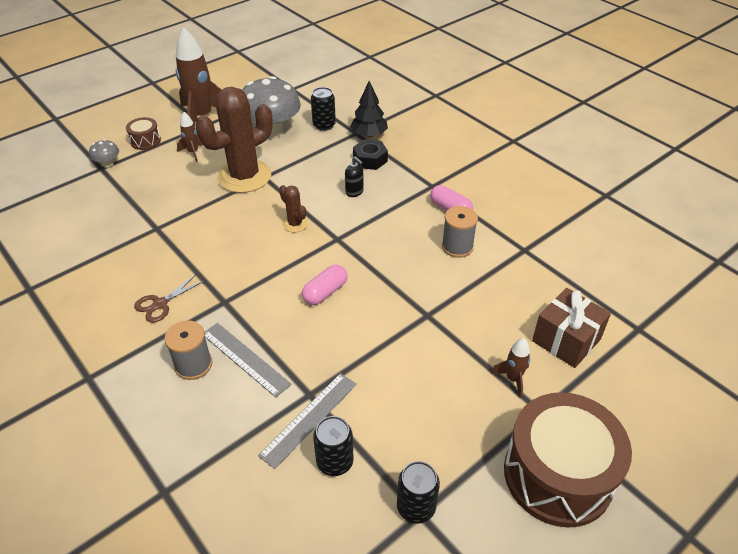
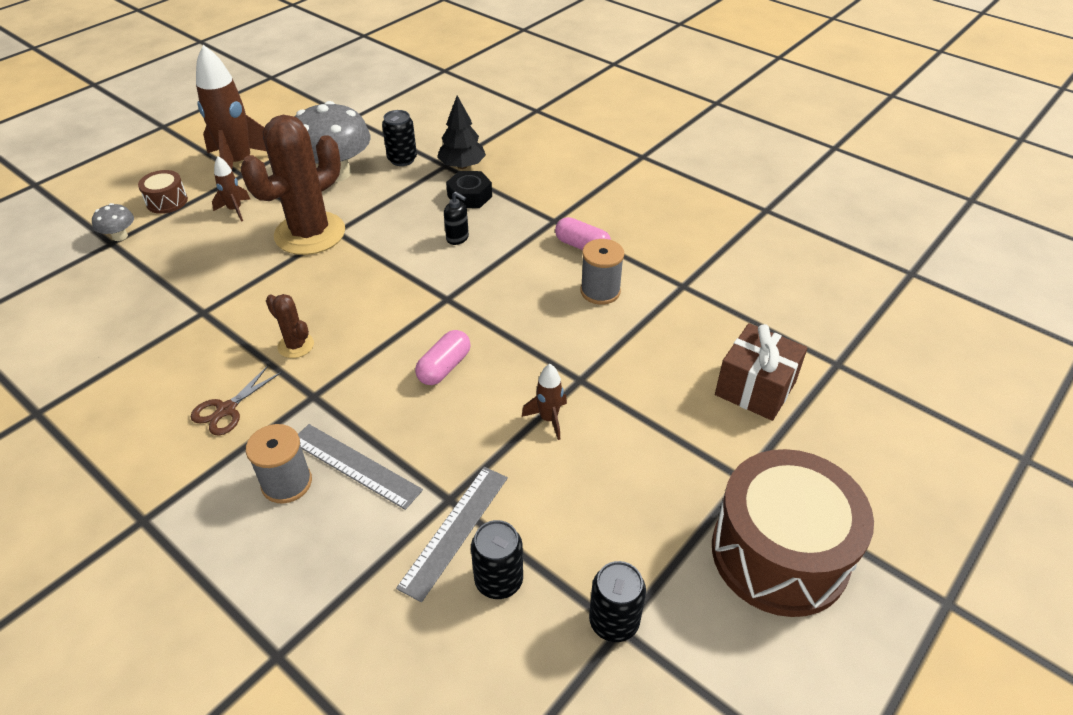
camera: 10 degrees left, 0 degrees up
brown cactus [279,185,308,232] -> brown cactus moved to [266,294,314,358]
brown rocket [491,338,530,398] -> brown rocket moved to [522,364,567,440]

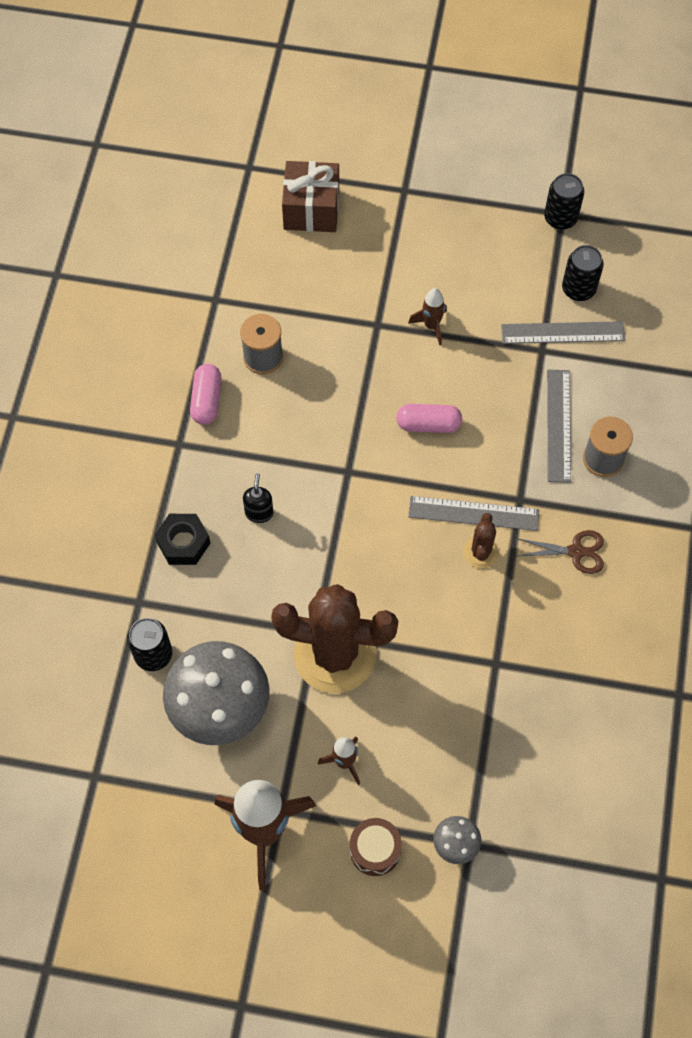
camera: 120 degrees left, 20 degrees up
black tree [437,96,486,169] -> none
brown drum [712,449,874,617] -> none
none -> grey ruler [408,496,539,531]

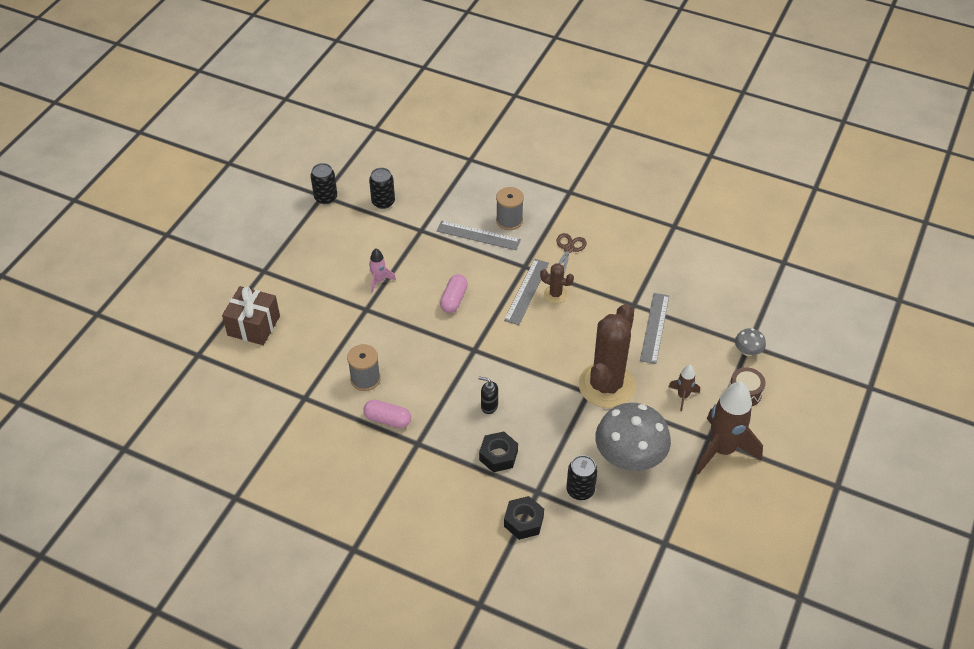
camera: 75 degrees left, 15 degrees down
brown rocket [408,288,447,345] -> pink rocket [369,248,396,293]
grey ruler [501,321,625,344] -> grey ruler moved to [640,293,669,364]
none -> black nut [504,496,544,540]

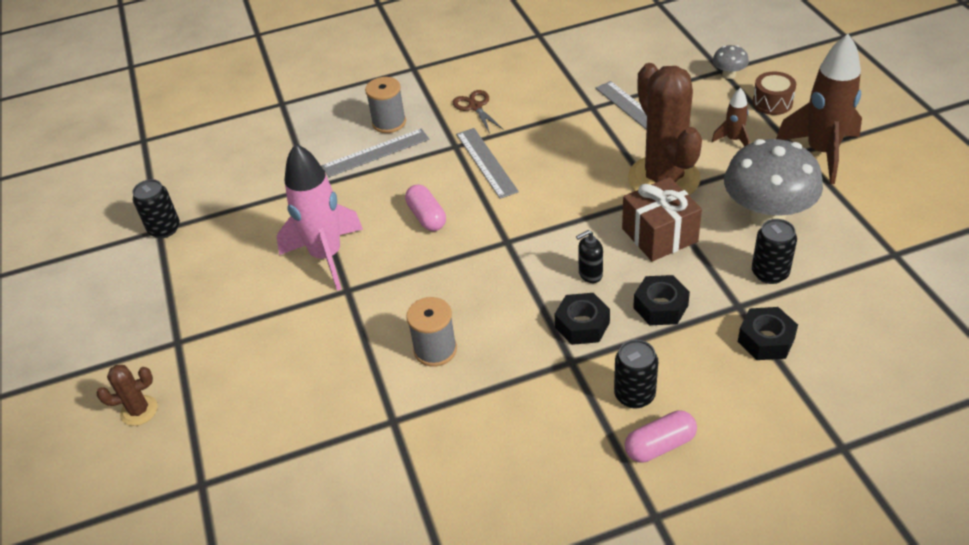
camera: 40 degrees left, 5 degrees down
brown gift [222,286,280,345] -> brown gift moved to [622,177,702,261]
pink capsule [363,400,411,428] -> pink capsule moved to [625,410,697,463]
black can [369,168,395,209] -> black can moved to [614,340,658,408]
pink rocket [369,248,396,293] -> pink rocket [277,143,363,291], size x2.12
brown cactus [540,263,574,303] -> brown cactus moved to [97,365,158,426]
none -> black nut [555,293,610,345]

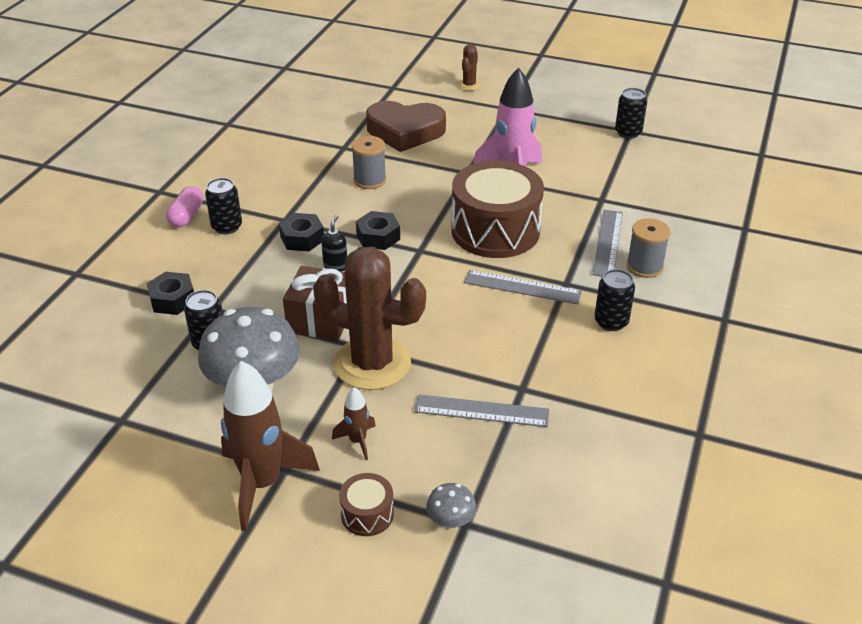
camera: 125 degrees right, 5 degrees down
pink capsule [405,184,446,231] -> brown drum [452,161,544,258]
brown scissors [453,90,504,133] -> black can [594,269,635,331]
black nut [633,275,690,325] -> black nut moved to [356,211,400,250]
none -> brown heart [366,101,446,152]

